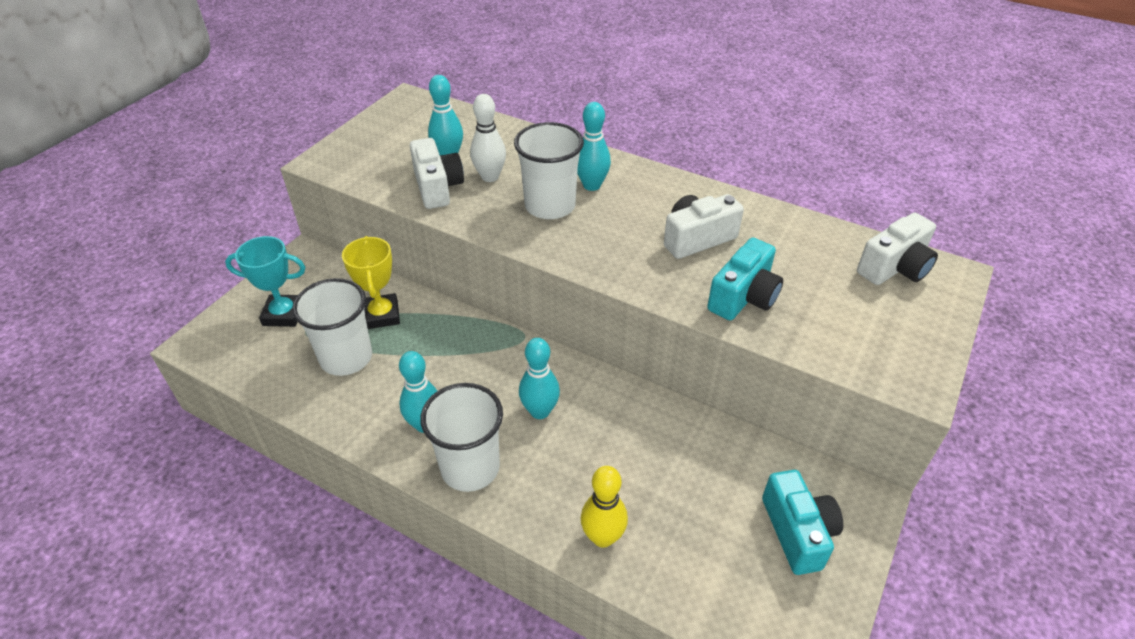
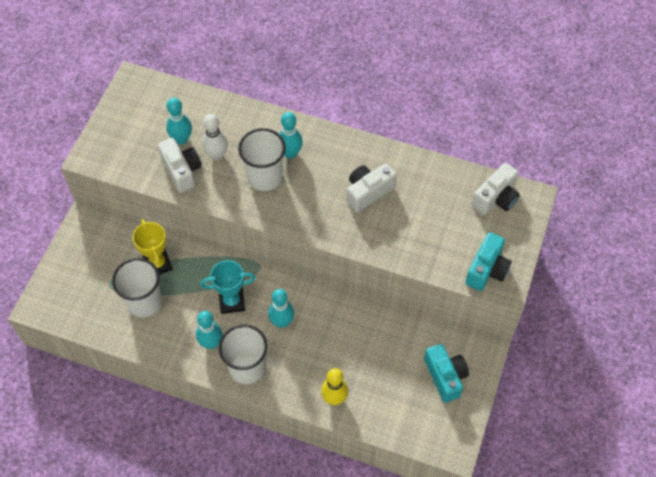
camera: 10 degrees left, 15 degrees up
turquoise trophy [225,236,305,327] -> turquoise trophy moved to [200,260,256,314]
turquoise camera [707,238,783,320] -> turquoise camera moved to [465,232,512,291]

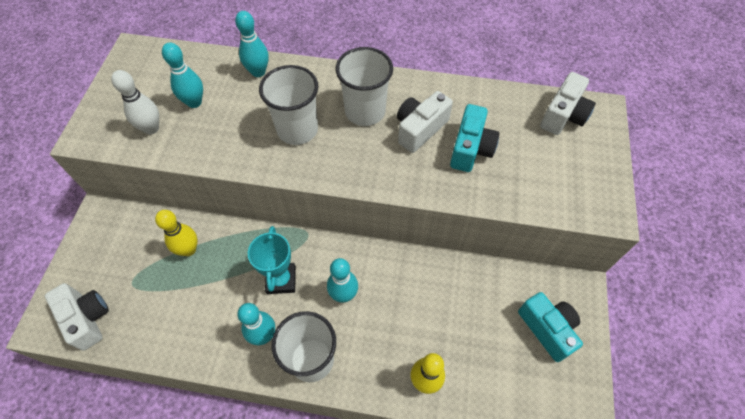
camera: 10 degrees left, 0 degrees up
white cup [112,258,162,318] -> white cup moved to [336,47,393,126]
yellow trophy [133,219,173,275] -> yellow bowling pin [155,210,197,256]
white camera [158,138,201,193] -> white camera moved to [45,283,109,351]
turquoise trophy [200,260,256,314] -> turquoise trophy turned 75 degrees counterclockwise [248,226,296,294]
white bowling pin [202,114,228,161] -> white bowling pin moved to [111,70,159,134]
turquoise bowling pin [279,112,303,158] -> turquoise bowling pin moved to [235,11,269,77]
turquoise camera [465,232,512,291] -> turquoise camera moved to [450,104,499,172]

